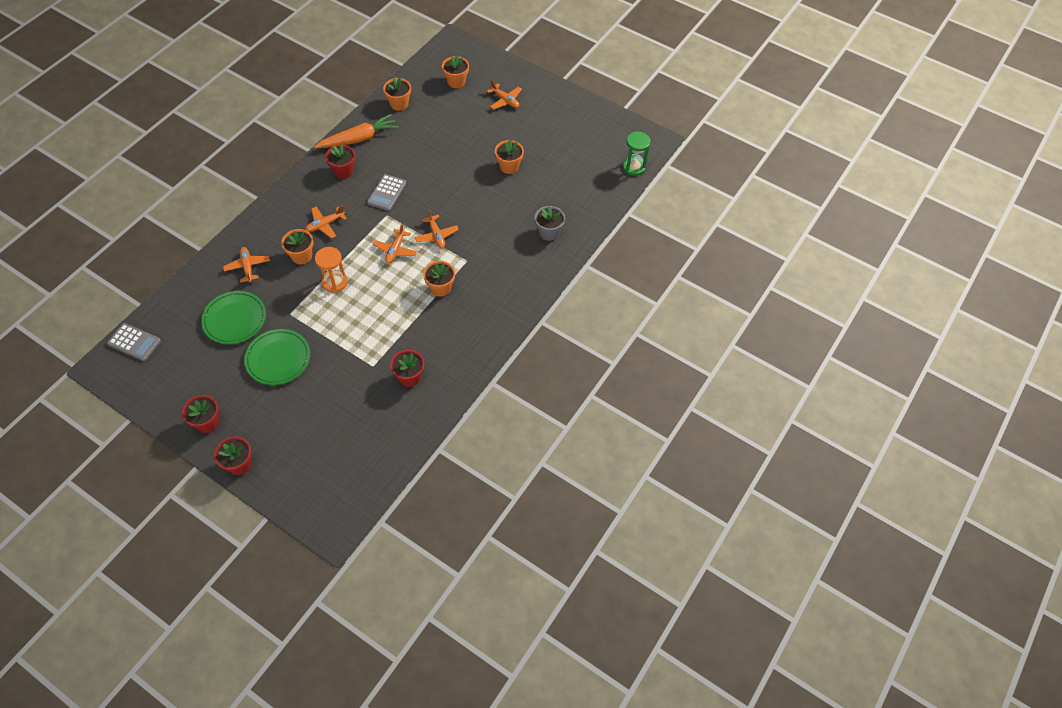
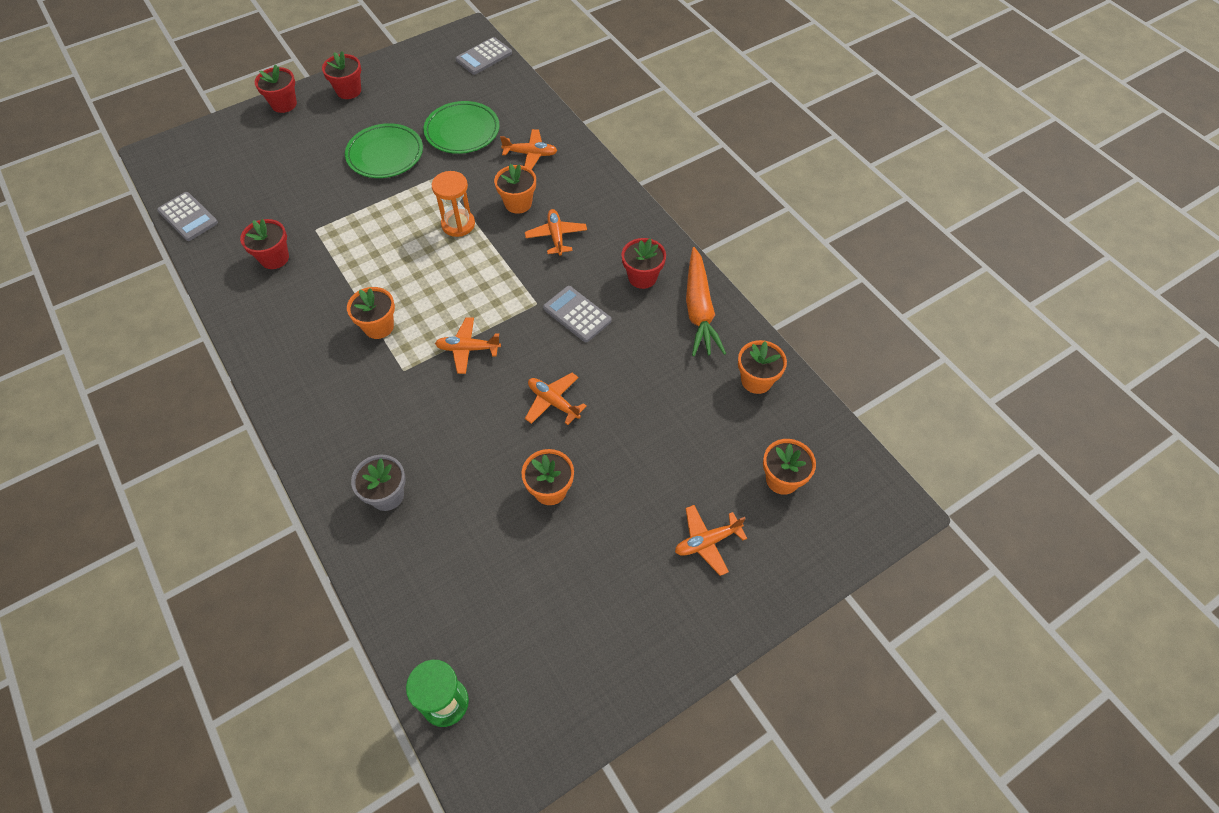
camera: 115 degrees right, 0 degrees up
orange plane [373,224,417,264] -> orange plane moved to [525,373,587,425]
none -> grey calculator [157,192,218,241]

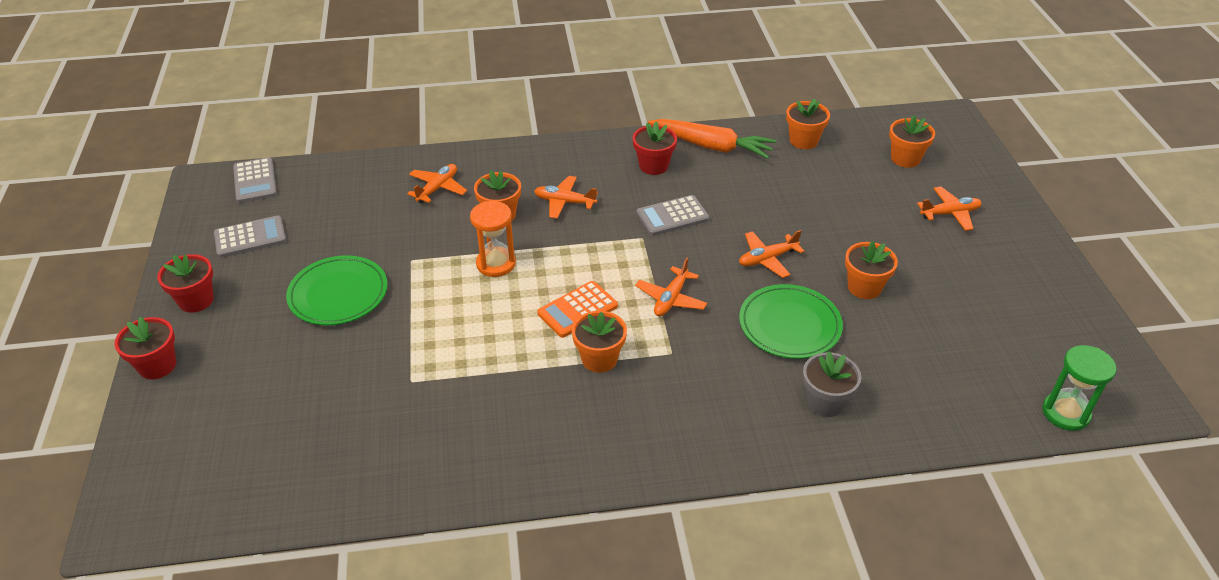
camera: 65 degrees left, 15 degrees down
grey calculator [157,192,218,241] -> grey calculator moved to [214,216,286,258]
red flower pot [240,219,289,269] -> none
green plate [424,101,500,154] -> green plate moved to [739,284,843,359]
orange plane [675,505,747,576] -> orange plane turned 105 degrees counterclockwise [917,187,982,231]
none -> orange calculator [537,281,618,338]

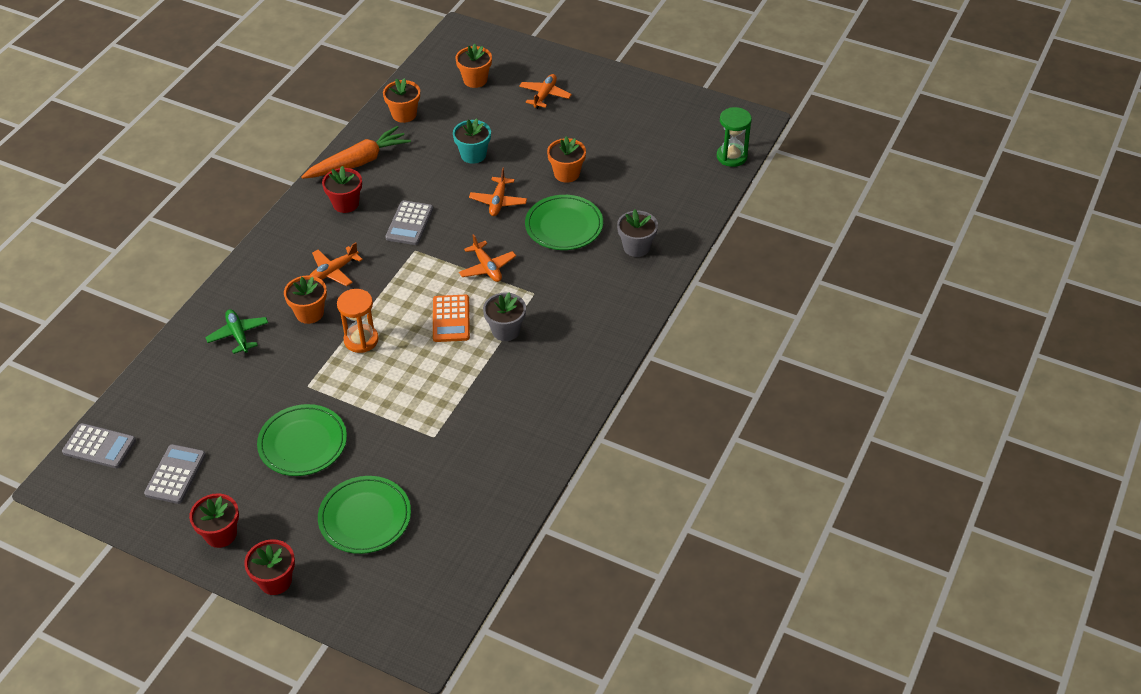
camera: 55 degrees left, 5 degrees up
orange plane [407,164,467,203] -> green plane [205,309,268,354]
orange flower pot [572,311,627,373] -> grey flower pot [483,292,526,341]
none -> green plate [318,476,411,554]
none -> turquoise flower pot [453,118,491,164]

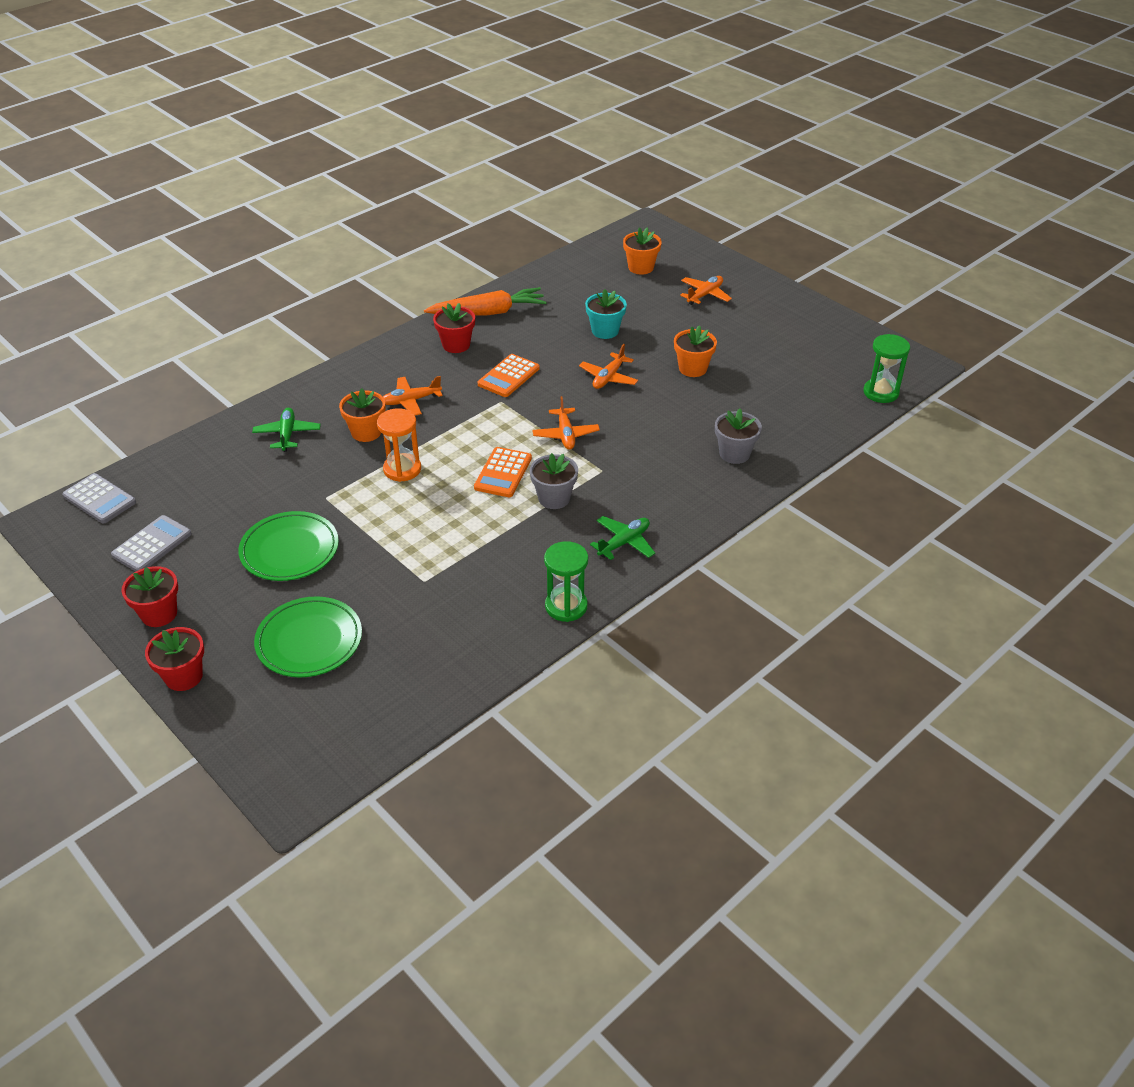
camera: 20 degrees right, 5 degrees down
orange flower pot [383,78,420,123] -> none
grey calculator [385,200,433,245] -> orange calculator [478,354,540,397]
green plate [525,195,603,250] -> none
none -> green hourglass [544,541,588,622]
none -> green plane [590,516,655,560]

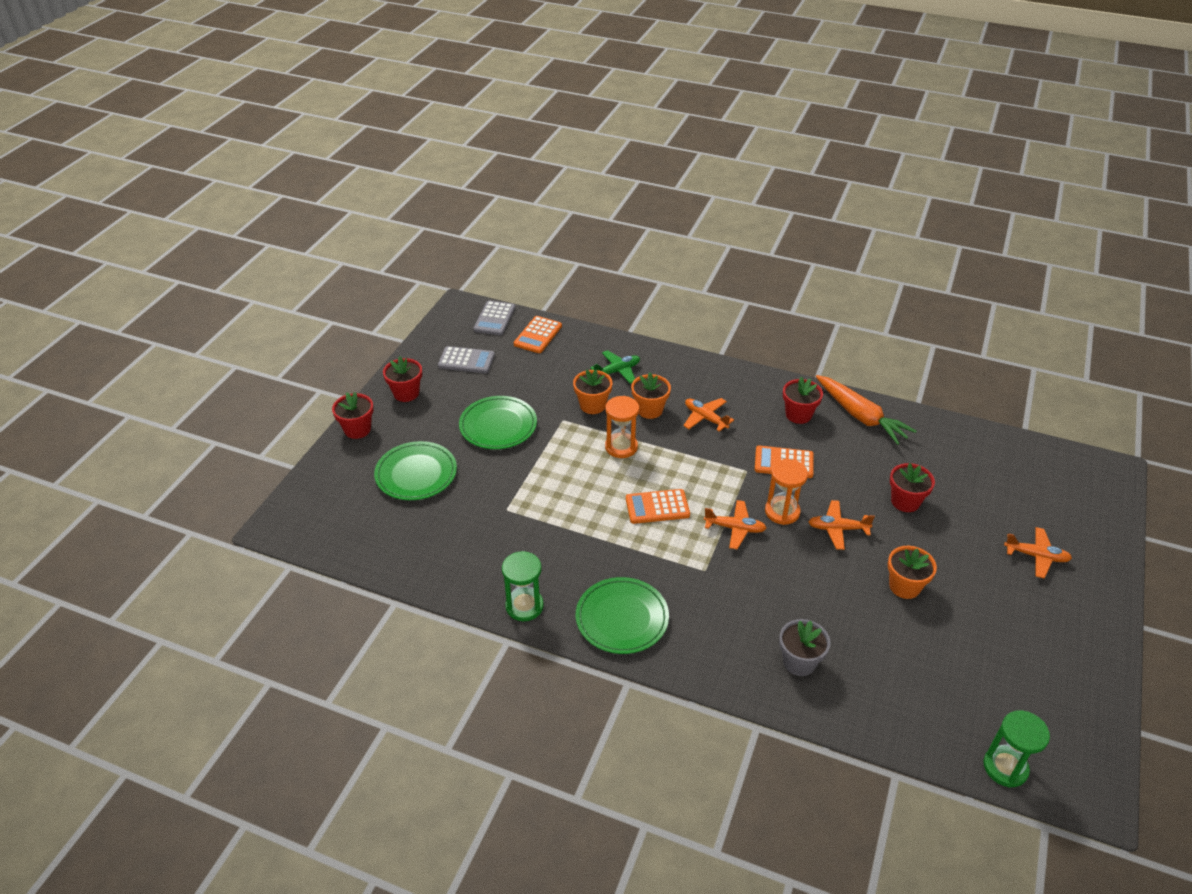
camera: 65 degrees right, 0 degrees up
grey flower pot [530,453,578,509] -> none
orange plane [532,396,600,450] -> orange plane turned 135 degrees counterclockwise [704,500,766,549]
turquoise flower pot [585,289,627,339] -> red flower pot [890,463,935,512]
green plane [590,516,655,560] -> green plate [576,577,669,654]
orange flower pot [623,227,662,275] -> orange flower pot moved to [573,369,612,414]
none -> orange calculator [514,316,562,353]
none -> orange hourglass [765,459,808,525]

